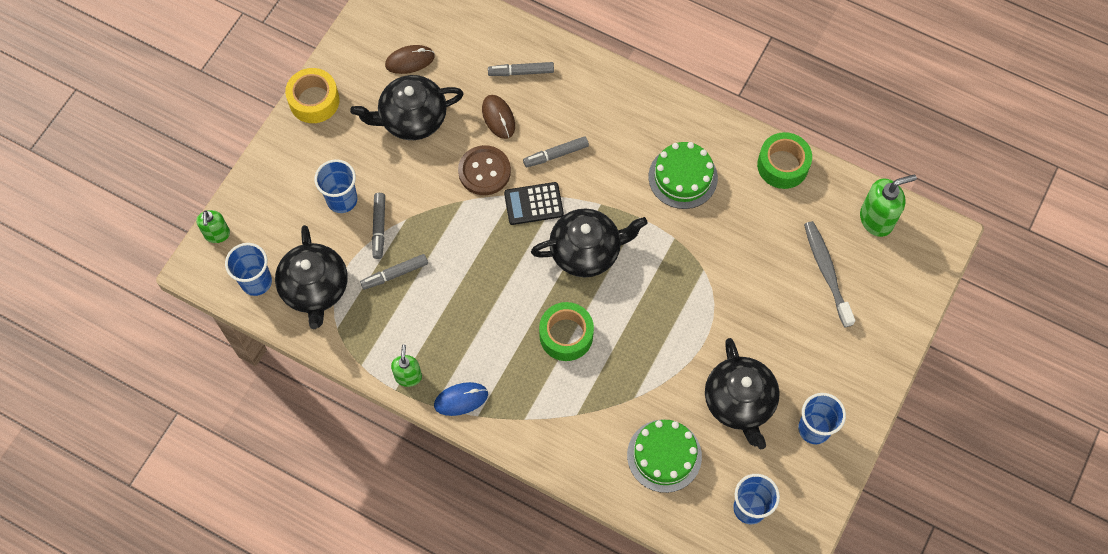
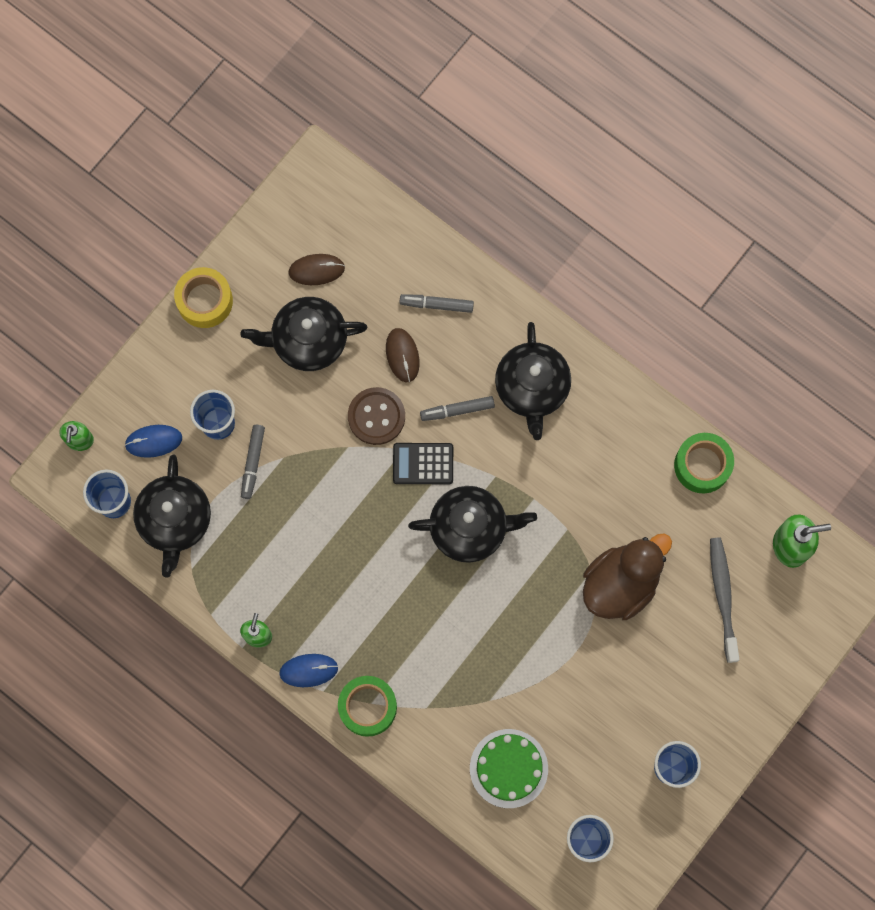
camera: 10 degrees right, 10 degrees up
grey marker [360,254,428,290] -> none
green tape [539,302,594,361] -> green tape moved to [338,676,397,737]
green cake [649,142,718,209] -> none
black teapot [705,338,780,449] -> black teapot moved to [495,322,571,440]
none -> blue mouse [124,425,182,458]
none -> brown duck [583,534,672,620]

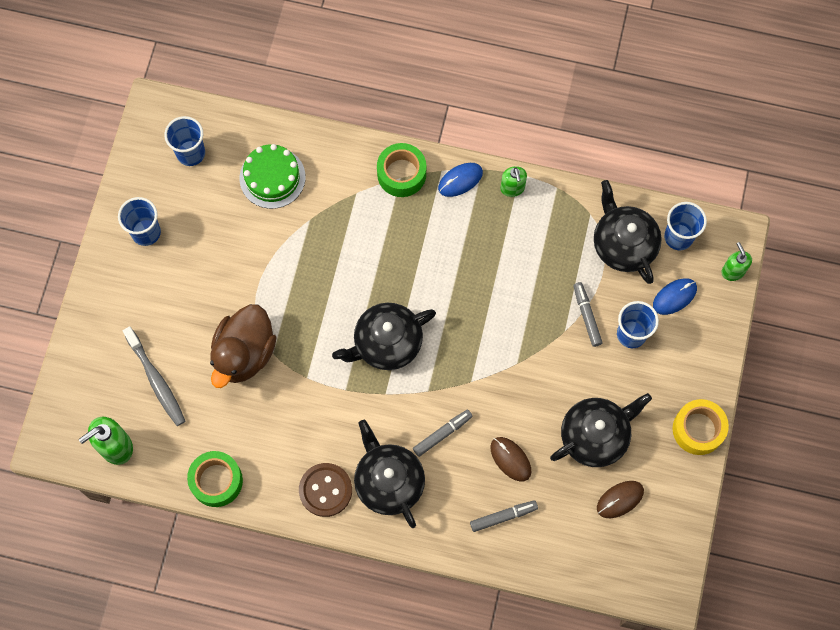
camera: 155 degrees right, 5 degrees down
brown button [348,387,405,445] -> brown button moved to [299,463,352,517]
black calculator [393,443,453,484] -> none

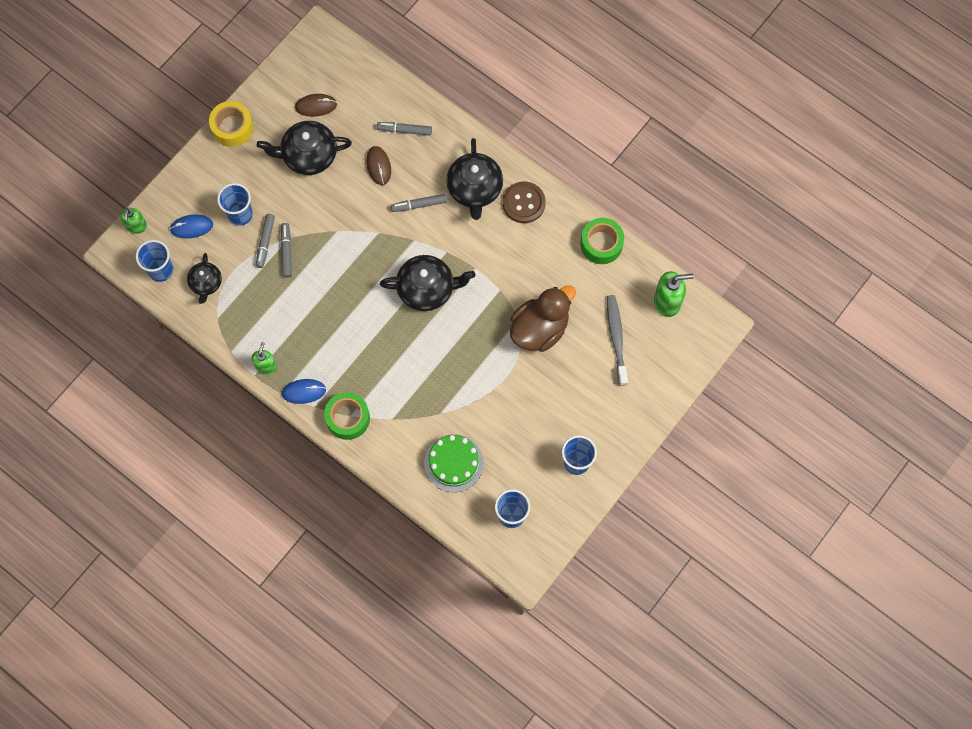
camera: 155 degrees left, 0 degrees up
black teapot [594,180,662,284] -> black teapot [187,253,222,304], size x0.60
none -> grey marker [281,223,292,278]

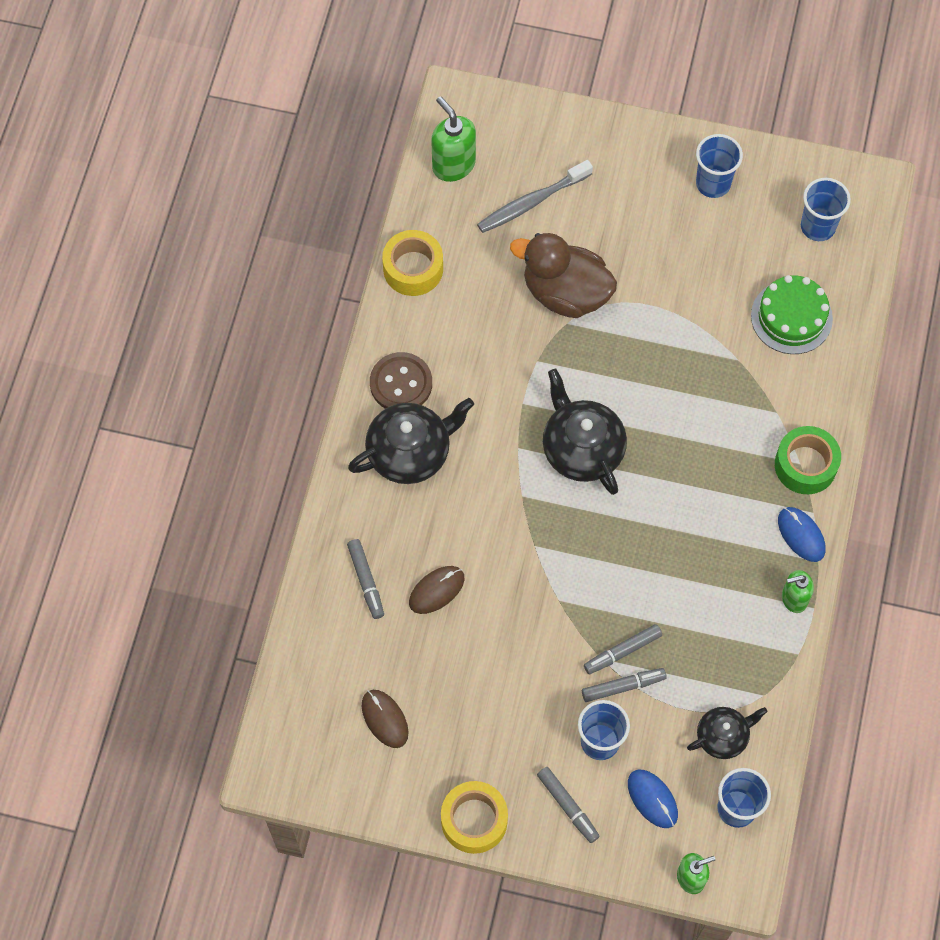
camera: 115 degrees left, 5 degrees down
black teapot [257,121,352,175] -> none
grey marker [391,194,447,212] -> grey marker moved to [537,767,600,843]
green tape [580,218,624,264] -> yellow tape [382,230,443,296]

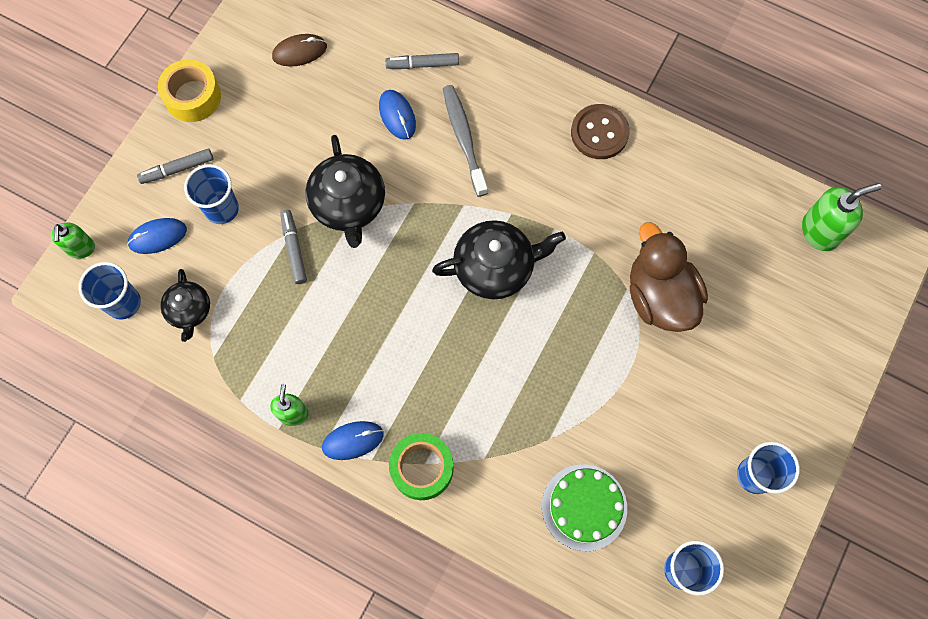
camera: 105 degrees right, 5 degrees up
black teapot [348,398,474,484] -> black teapot moved to [305,135,385,248]
yellow tape [382,230,443,296] -> none
brown mouse [409,566,464,614] -> blue mouse [379,90,416,140]
grey toothbrush [477,160,593,233] -> grey toothbrush moved to [443,85,488,197]
brown duck [510,233,617,318] -> brown duck turned 60 degrees counterclockwise [630,222,708,332]
grey marker [582,668,667,702] -> none

